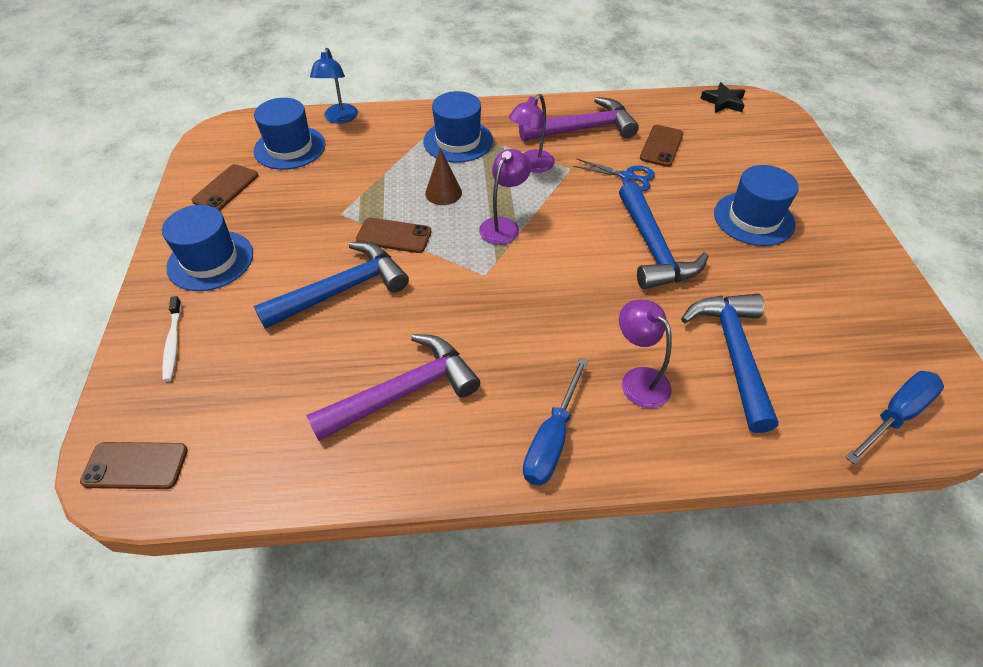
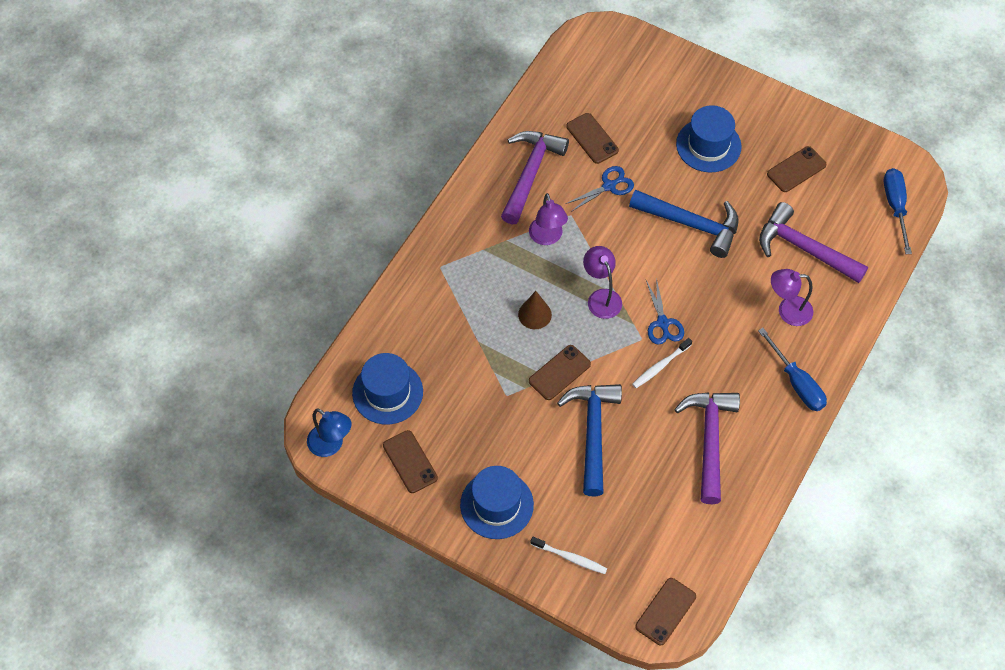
camera: 55 degrees left, 10 degrees up
blue lamp [310,48,358,124] -> blue lamp moved to [307,408,352,457]
blue hat [423,91,493,162] -> none
blue hammer [681,294,778,433] -> purple hammer [759,202,868,283]
black star [700,82,746,113] -> none
none -> white toothbrush [632,338,692,388]
none -> blue scissors [646,278,684,345]
none -> brown phone [767,146,826,192]

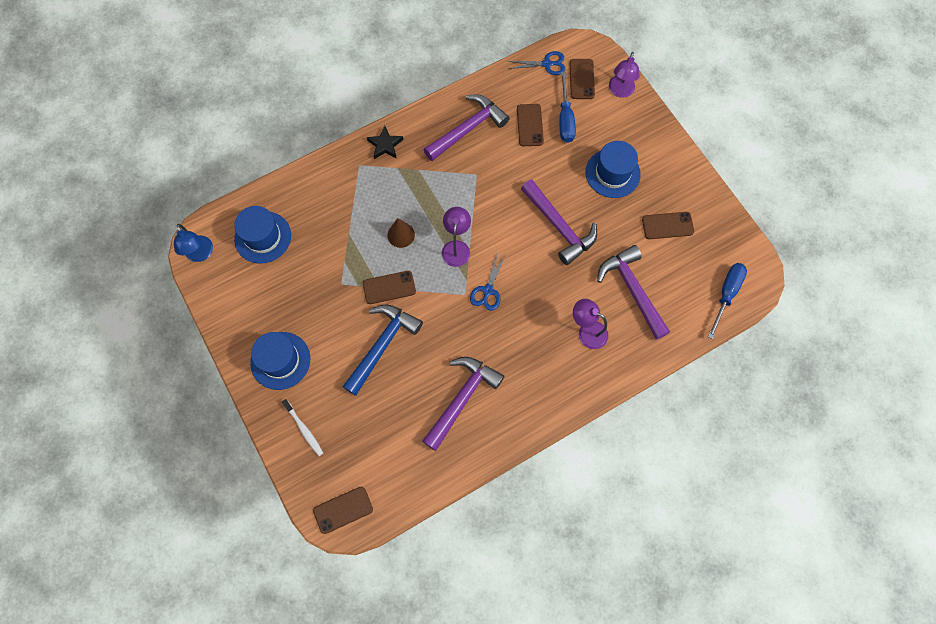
camera: 30 degrees right, 10 degrees up
brown phone [383,430,438,493] -> brown phone moved to [569,59,595,99]
purple lamp [529,193,568,245] -> purple lamp moved to [609,52,640,98]
blue scissors [566,166,634,212] -> blue scissors moved to [508,51,565,75]
blue hammer [629,190,739,258] -> purple hammer [521,179,597,265]
white toothbrush [632,338,692,388] -> none
blue screwdriver [758,328,827,411] -> blue screwdriver moved to [559,72,576,143]
none -> black star [367,126,404,159]

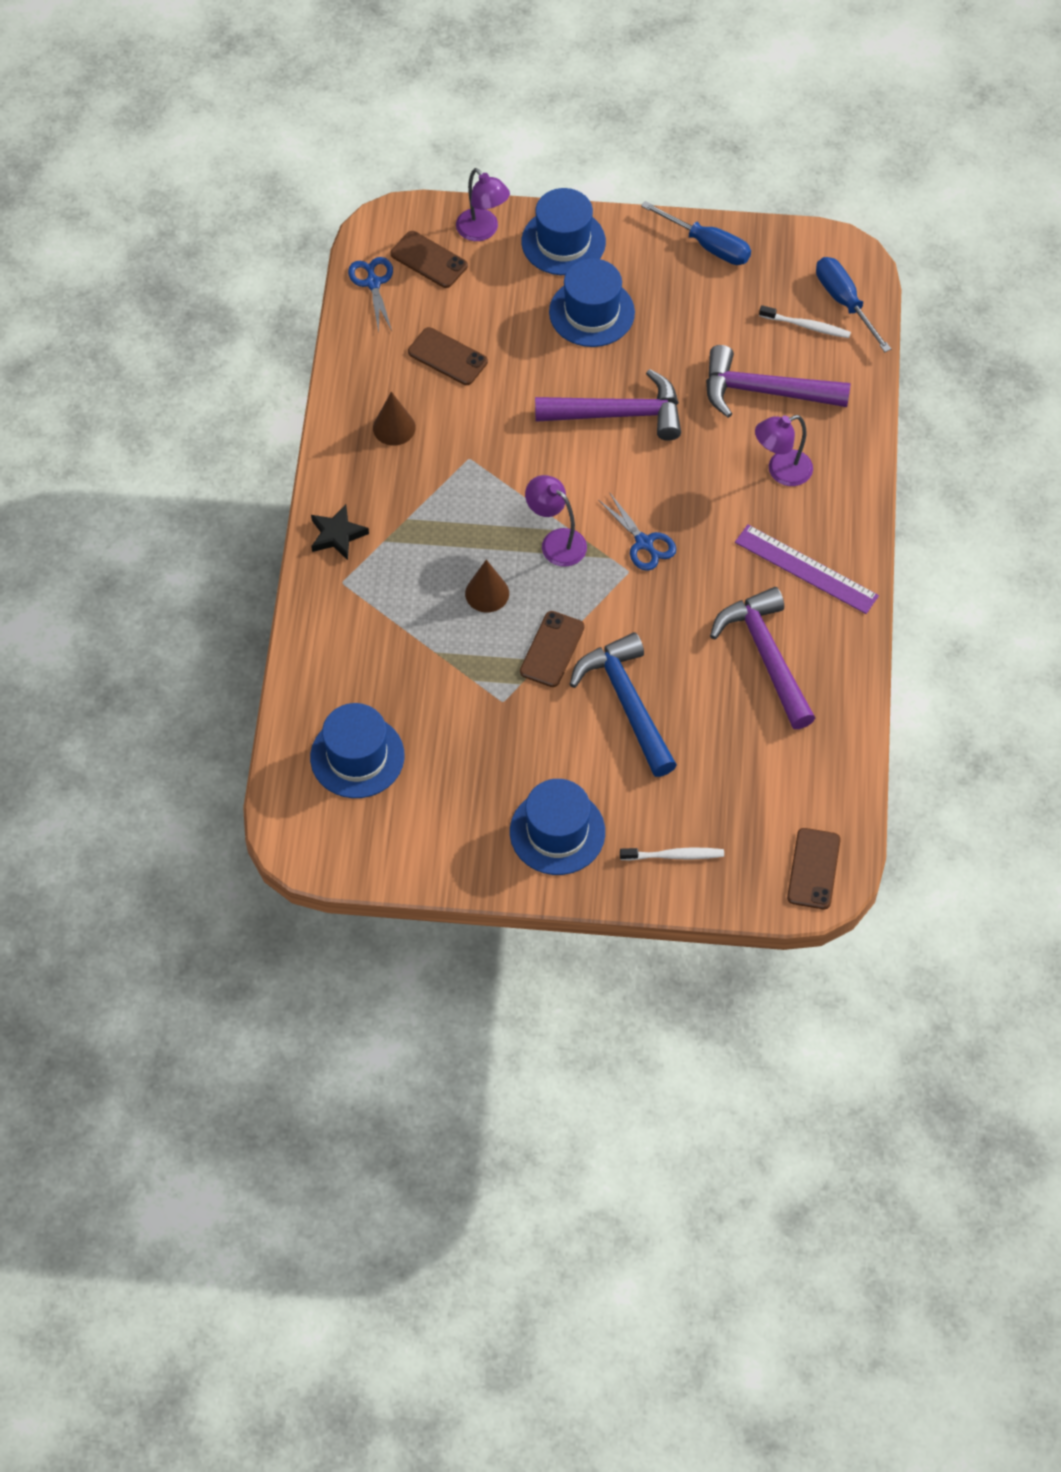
camera: 55 degrees left, 10 degrees down
blue lamp [174,224,213,262] -> none
purple hammer [423,94,510,161] -> brown cone [373,392,416,446]
blue scissors [508,51,565,75] -> blue scissors turned 45 degrees counterclockwise [348,257,393,332]
blue screwdriver [559,72,576,143] -> blue screwdriver moved to [641,201,751,265]
brown phone [642,212,694,239] -> none
none -> blue hat [521,188,606,275]
none -> purple ruler [735,525,879,614]
none -> white toothbrush [759,305,851,338]

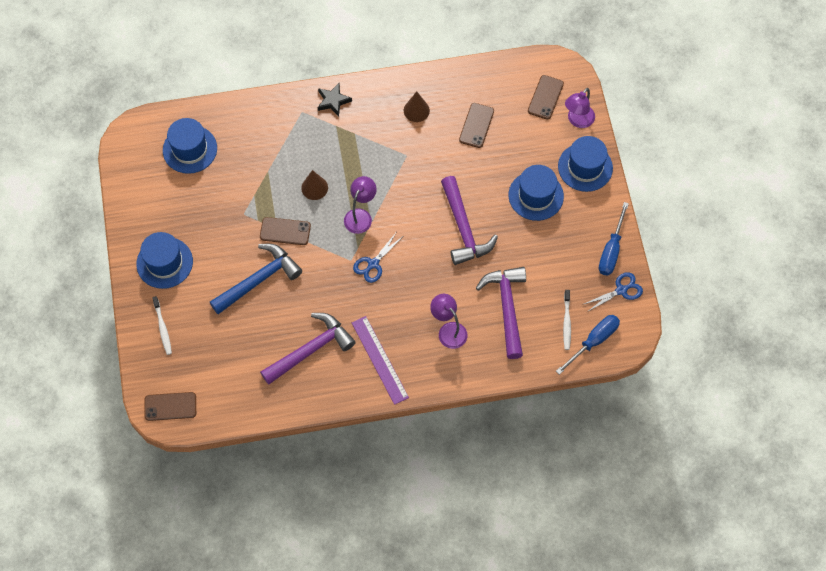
camera: 75 degrees right, 5 degrees up
blue scissors [348,257,393,332] -> blue scissors moved to [582,272,643,312]
purple ruler [735,525,879,614] -> purple ruler turned 45 degrees counterclockwise [352,316,409,405]

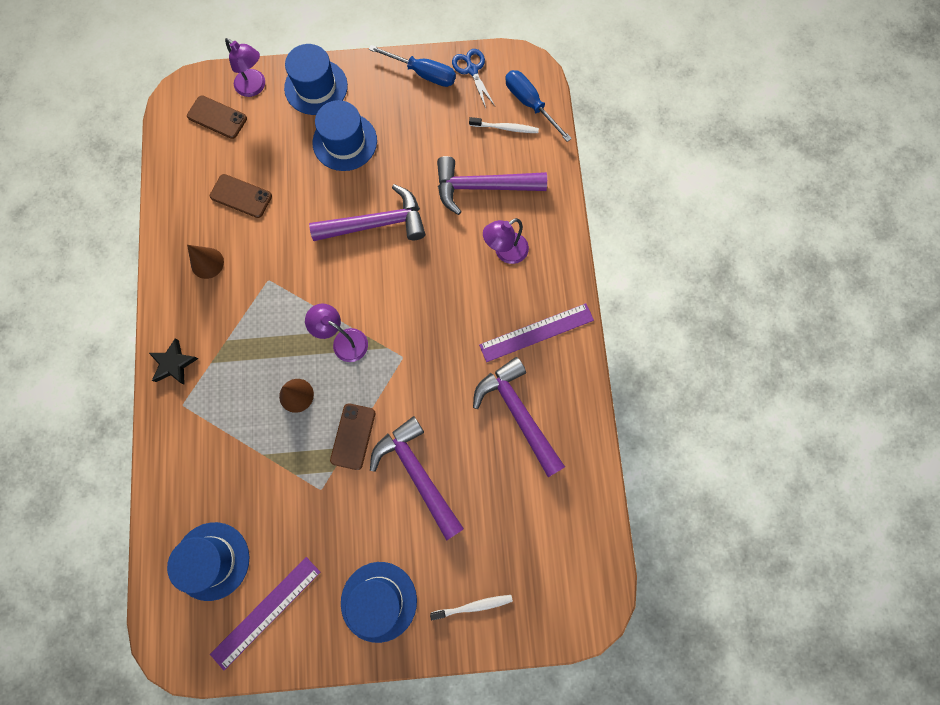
camera: 85 degrees left, 10 degrees up
brown phone [144,392,196,421] -> none
blue hammer [209,244,302,314] -> purple hammer [370,416,464,541]
blue scissors [353,233,402,283] -> none
none -> purple ruler [210,557,321,670]

